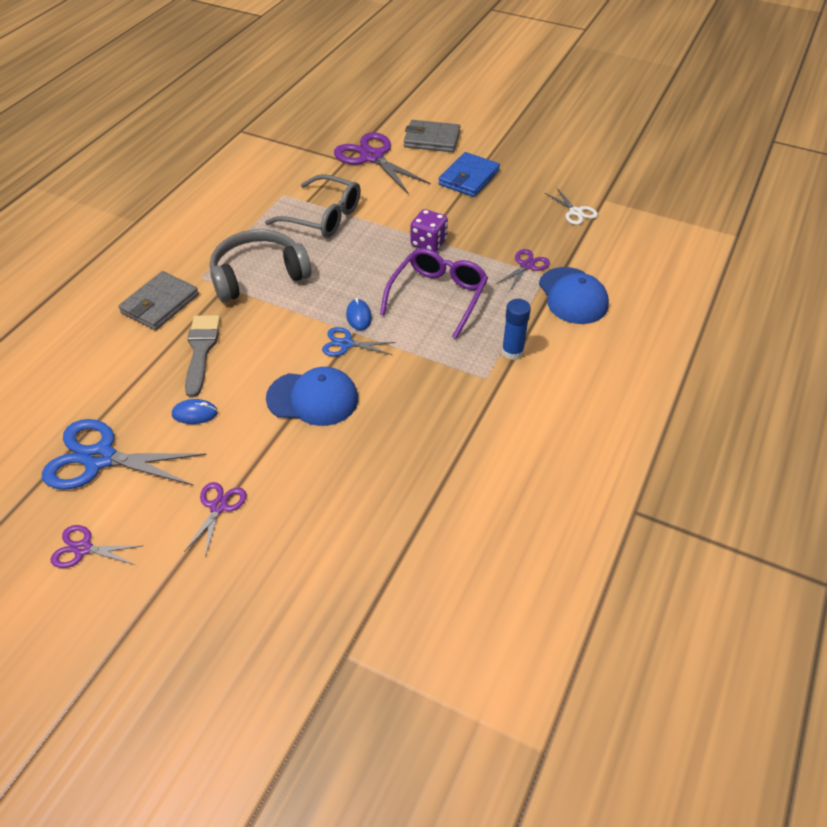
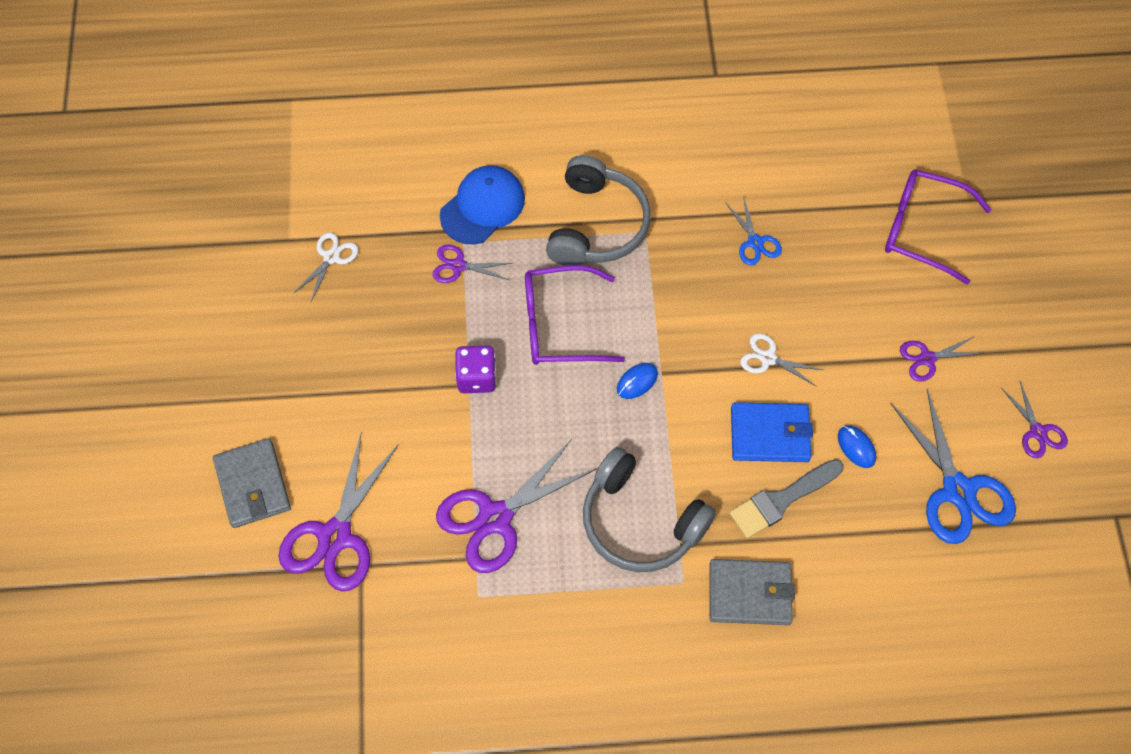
camera: 120 degrees left, 15 degrees up
grey glasses [265,174,361,238] -> purple scissors [436,440,596,573]
blue cap [266,367,358,426] -> white scissors [740,333,823,387]
blue scissors [322,327,395,356] -> blue scissors moved to [726,199,782,265]
blue wallet [439,152,500,197] -> blue wallet moved to [731,402,813,462]
blue glue stick [502,299,531,360] -> grey headphones [546,155,651,266]
none -> purple glasses [885,169,992,285]

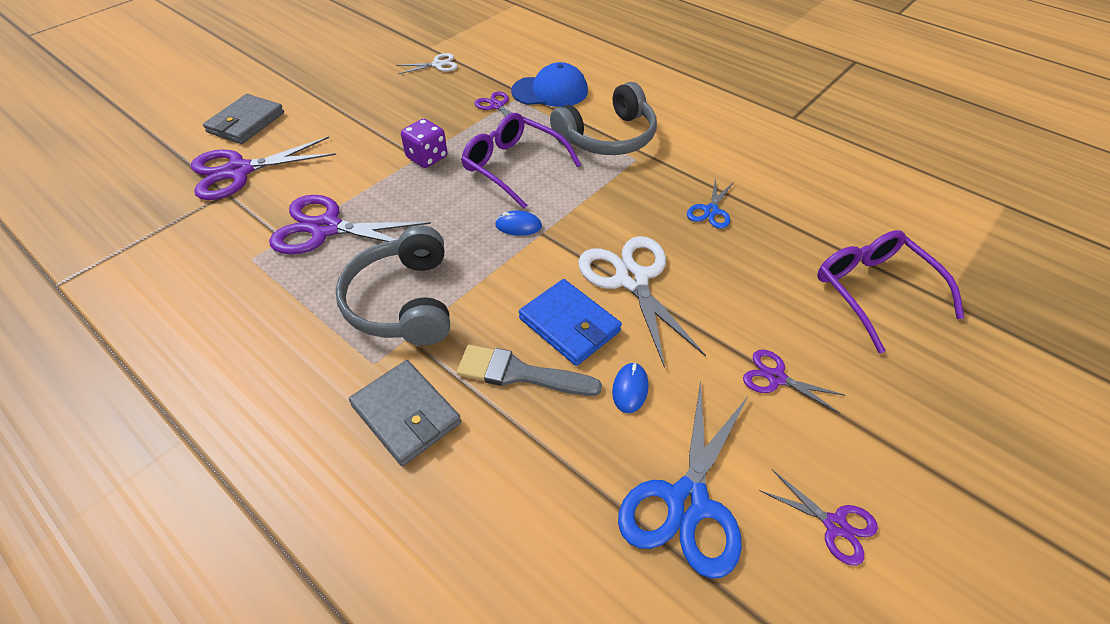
camera: 45 degrees right, 15 degrees down
white scissors [740,333,823,387] -> white scissors [578,236,706,368], size x1.93
purple scissors [1002,381,1068,458] -> purple scissors turned 75 degrees counterclockwise [759,470,878,565]

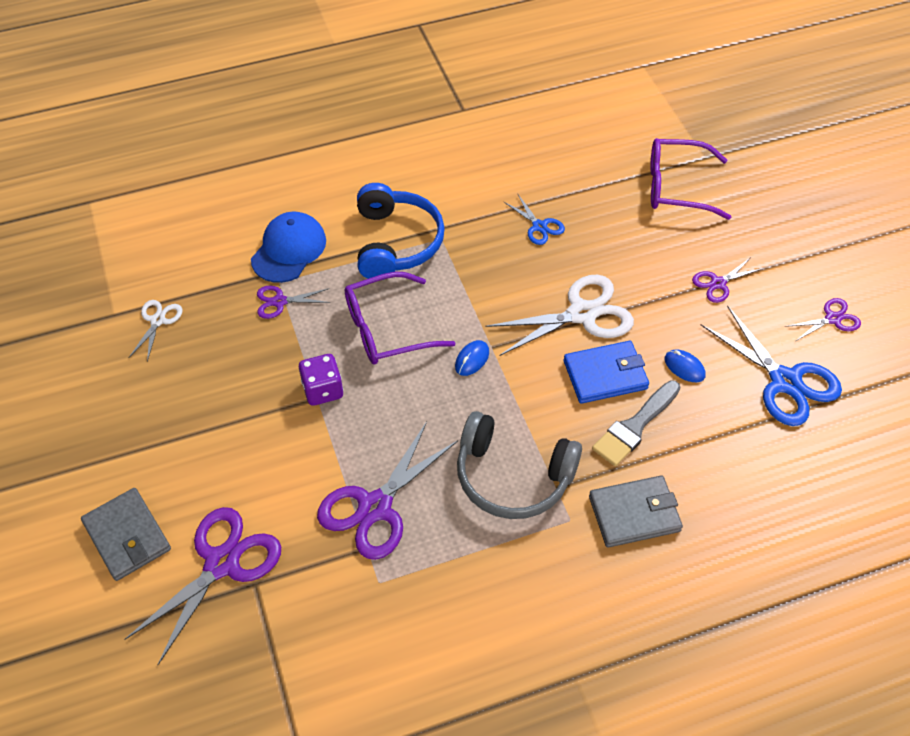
camera: 60 degrees left, 5 degrees up
purple scissors [191,136,336,200] -> purple scissors turned 150 degrees counterclockwise [125,507,281,665]
grey headphones [550,82,657,155] -> blue headphones [357,183,445,280]
white scissors [578,236,706,368] -> white scissors turned 150 degrees clockwise [485,275,634,356]

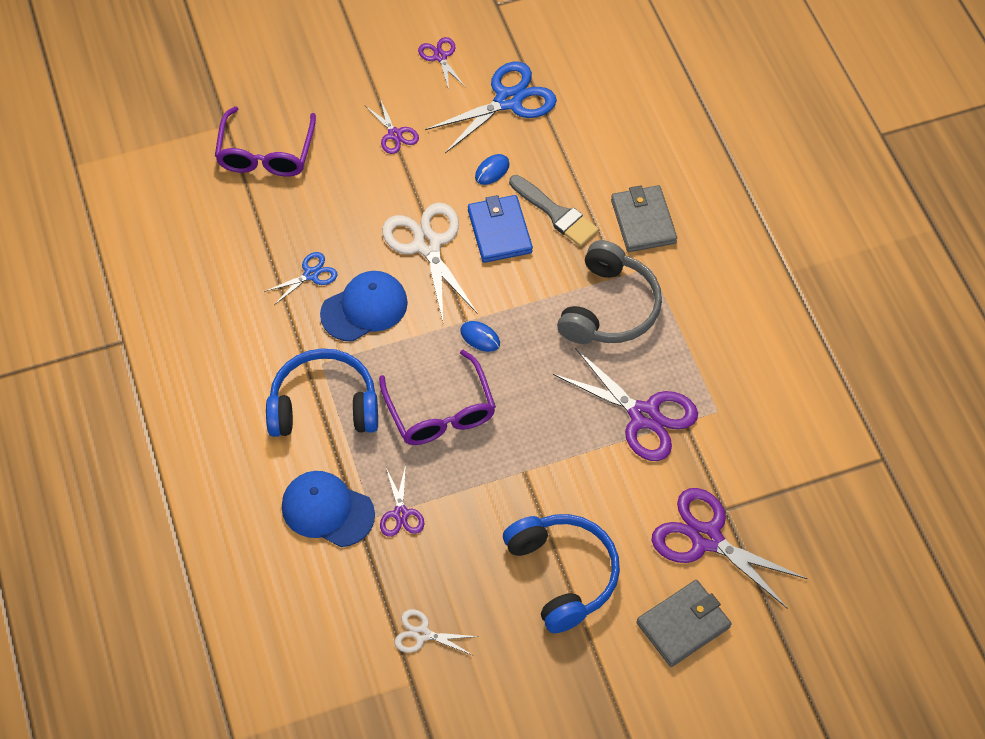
camera: 90 degrees left, 5 degrees up
purple dice [299,354,343,406] -> none
none -> blue cap [320,271,408,342]
none -> blue headphones [503,514,620,633]

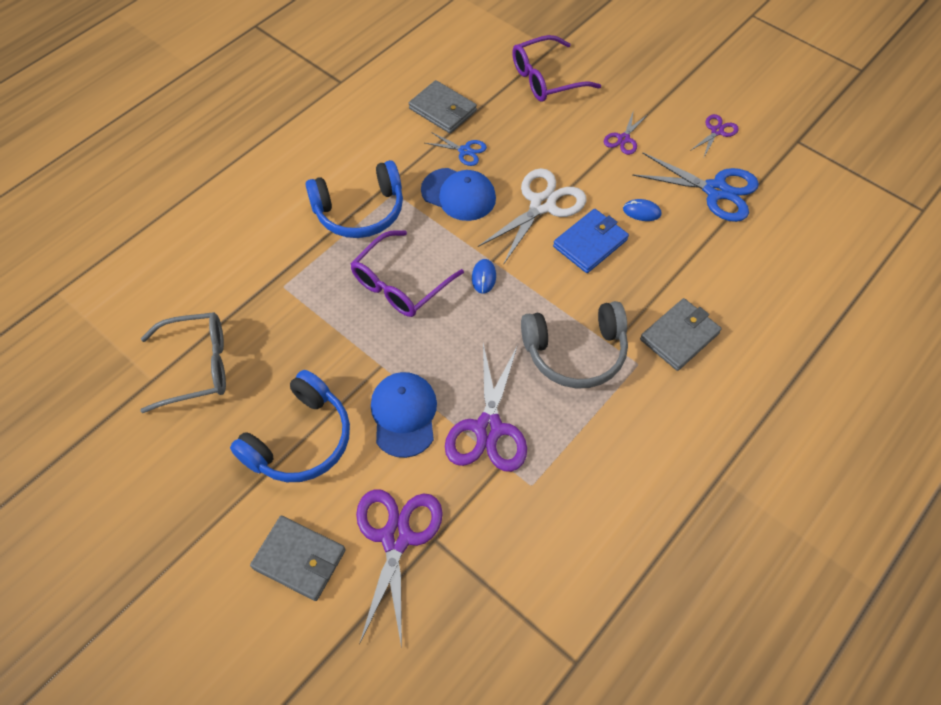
camera: 60 degrees right, 0 degrees up
blue headphones [266,348,378,437] -> blue headphones turned 105 degrees clockwise [306,160,403,238]
blue cap [282,471,375,547] -> blue cap moved to [371,372,437,458]
purple scissors [380,465,424,537] -> none
white scissors [394,609,479,656] -> grey glasses [140,312,226,413]
grey brush [509,175,599,247] -> none
none -> grey wallet [409,80,477,133]

